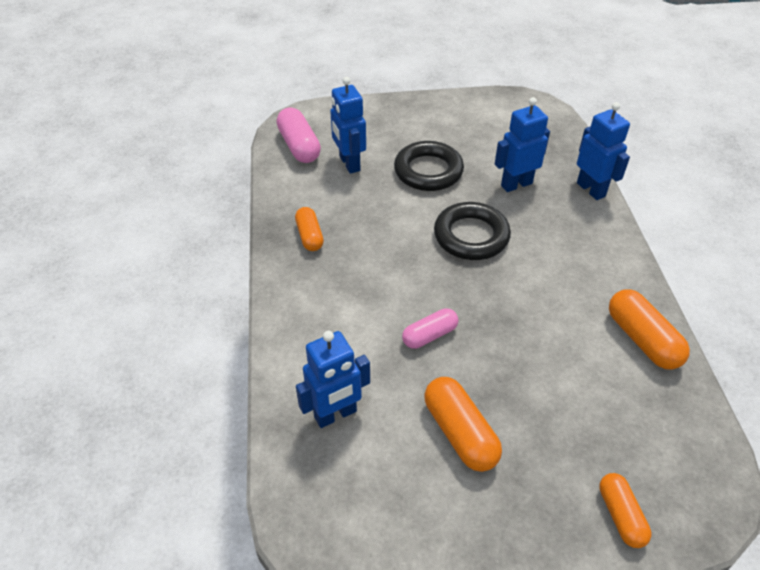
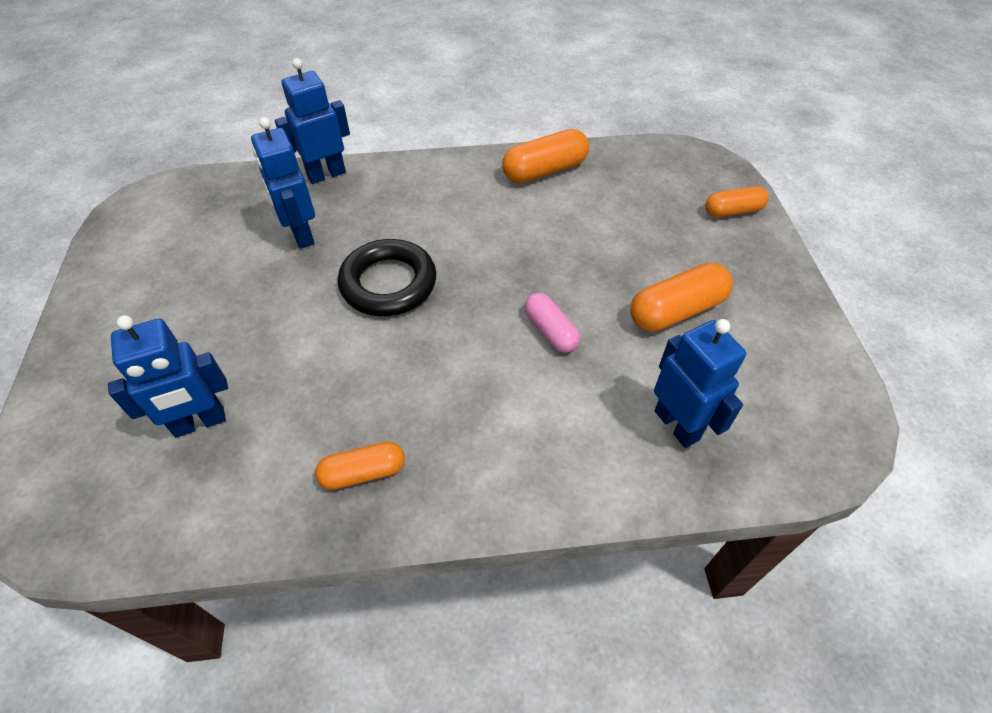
camera: 90 degrees left, 5 degrees up
pink capsule [276,107,321,163] -> none
black ring [394,141,464,191] -> none

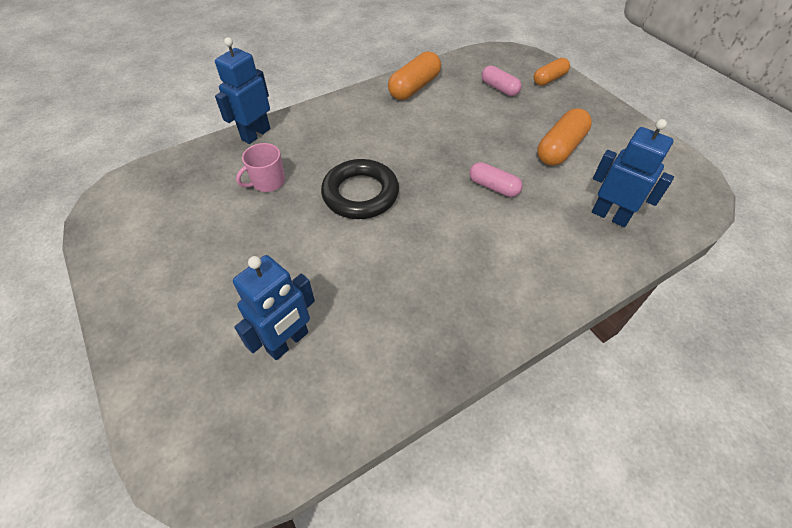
camera: 25 degrees left, 0 degrees up
blue robot [251,117,315,249] -> pink mug [236,143,285,192]
orange capsule [315,442,405,490] -> none
none -> pink capsule [482,66,522,96]

